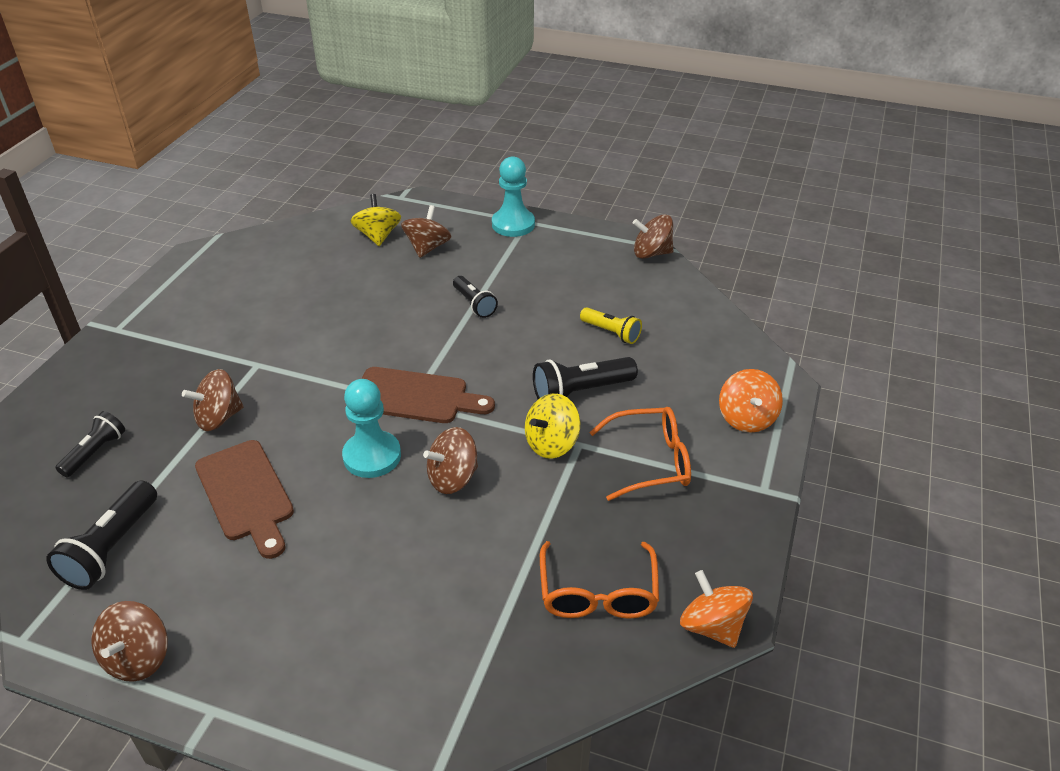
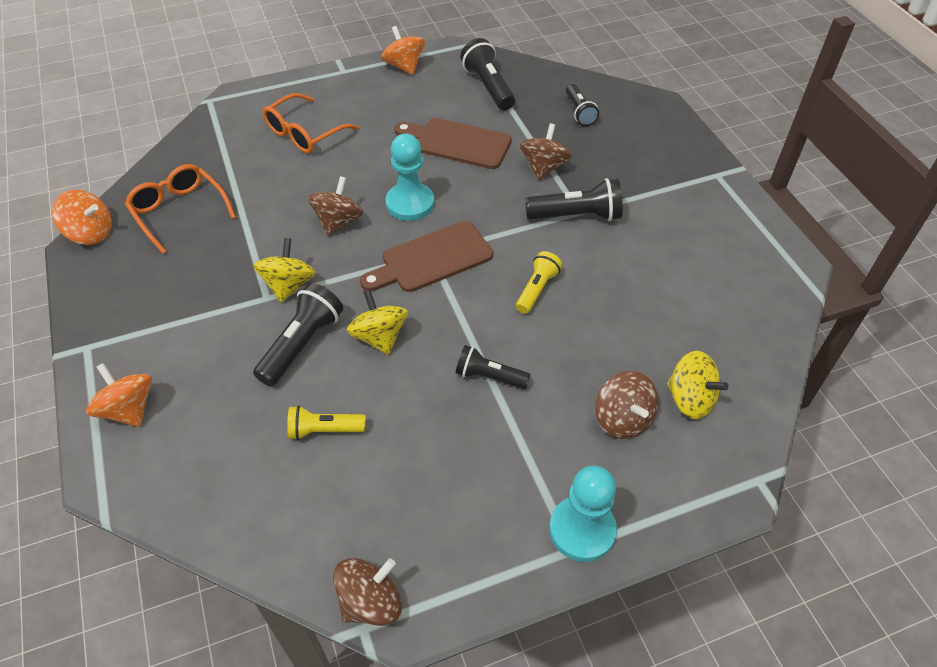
camera: 140 degrees right, 10 degrees up
brown spinning top [92,601,168,682] -> orange spinning top [381,26,425,75]
orange glasses [590,407,691,501] -> orange glasses moved to [263,93,359,154]
none -> yellow spinning top [347,289,408,355]
none -> yellow flashlight [516,251,562,314]
none -> black flashlight [525,178,623,221]

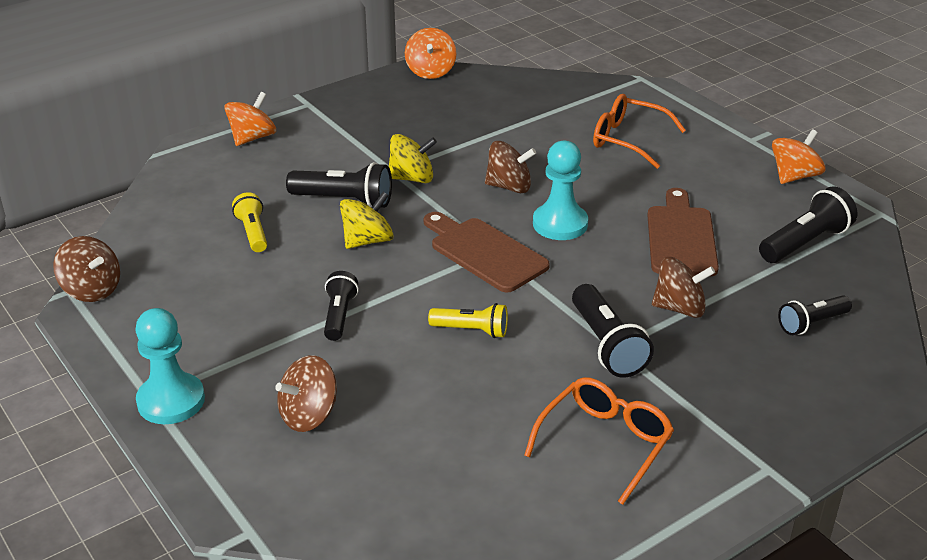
camera: 75 degrees right, 15 degrees down
orange glasses [125,164,236,254] -> orange glasses moved to [524,377,674,505]
yellow spinning top [667,351,729,419] -> none

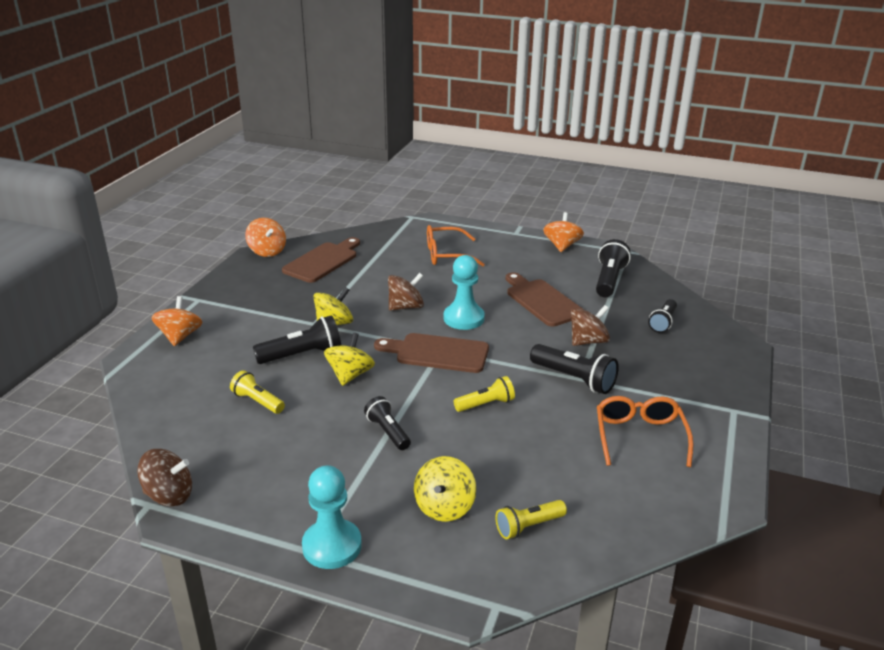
camera: 35 degrees left, 5 degrees down
brown spinning top [275,355,337,432] -> yellow spinning top [414,456,476,522]
none -> brown cutting board [282,237,360,283]
none -> yellow flashlight [495,500,567,539]

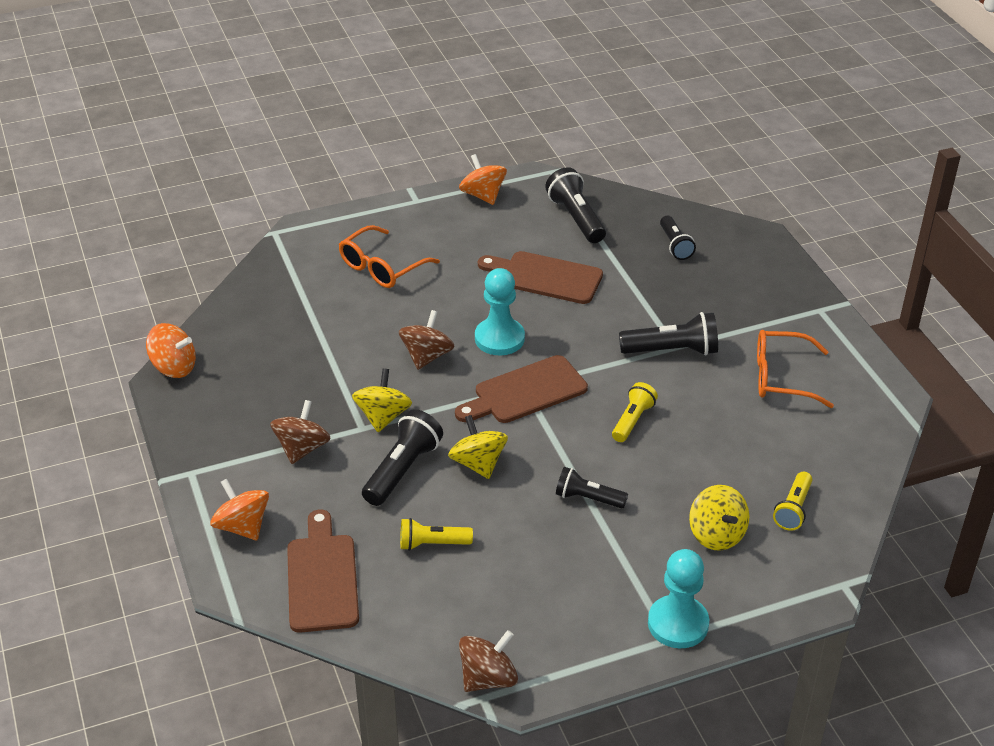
camera: 40 degrees left, 10 degrees up
brown cutting board [282,237,360,283] -> brown cutting board moved to [287,509,359,633]
brown spinning top [571,305,610,346] -> brown spinning top moved to [270,400,331,464]
orange glasses [597,396,694,467] -> orange glasses turned 45 degrees counterclockwise [757,330,834,408]

